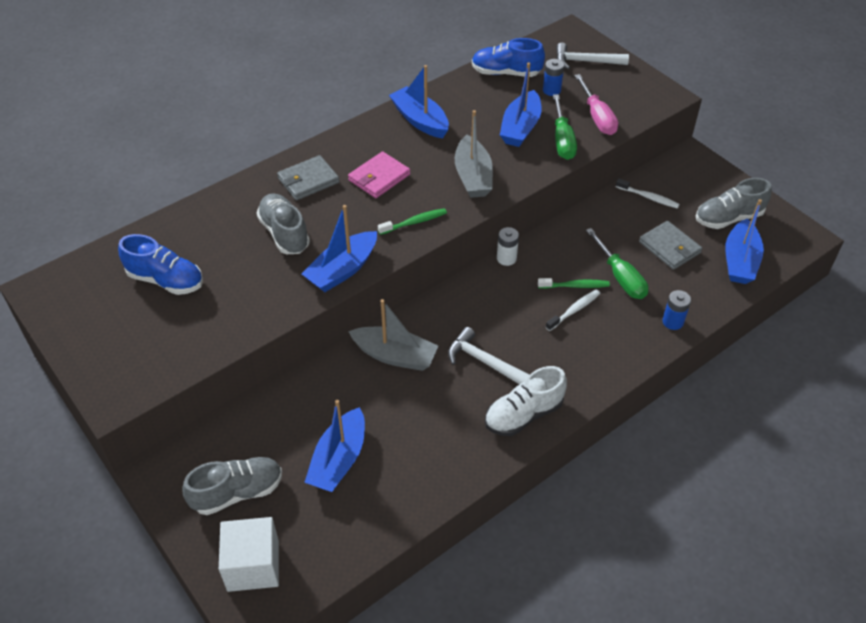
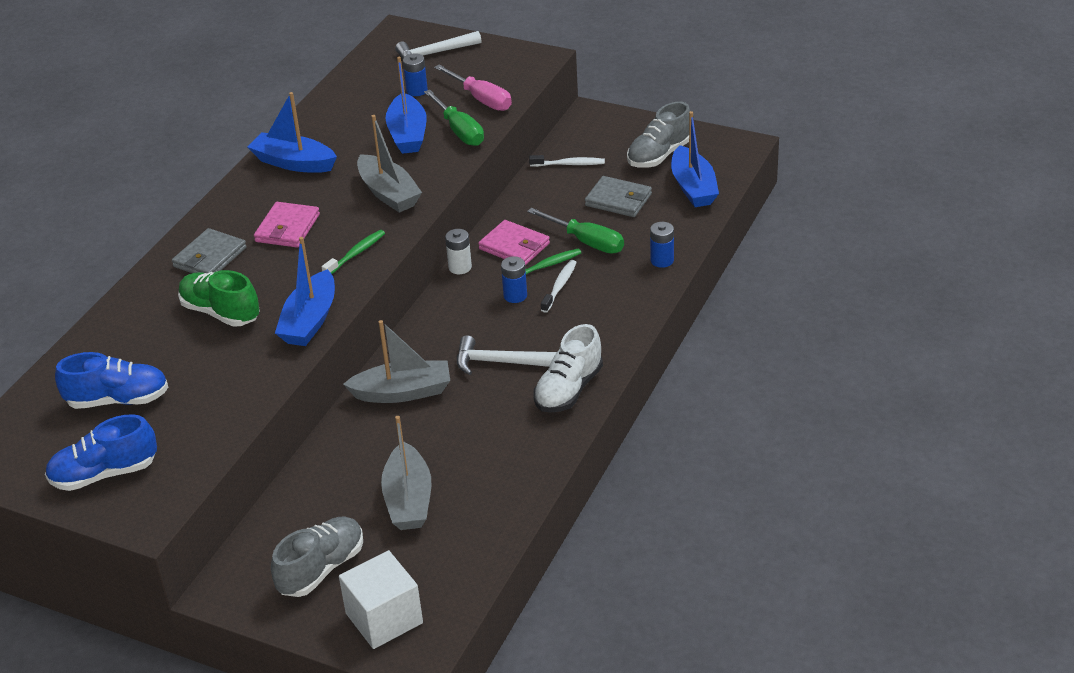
camera: 25 degrees left, 10 degrees down
grey shoe [257,194,310,254] -> green shoe [178,270,260,327]
blue boat [304,400,365,492] -> grey boat [381,416,431,530]
blue shoe [472,38,545,77] -> blue shoe moved to [45,414,157,491]
none -> pink wallet [478,220,550,265]
none -> blue battery [501,256,527,303]

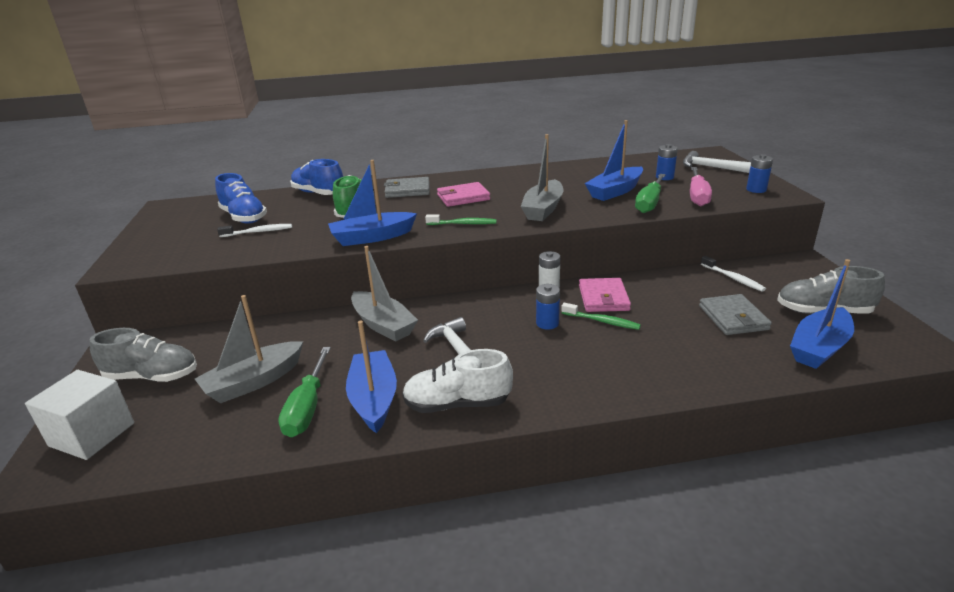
camera: 55 degrees right, 10 degrees down
blue shoe [45,414,157,491] -> blue shoe moved to [290,159,343,195]
blue boat [248,92,337,173] -> blue boat moved to [346,321,397,433]
green screwdriver [527,208,624,254] -> green screwdriver moved to [278,347,331,437]
white toothbrush [541,260,577,313] -> white toothbrush moved to [217,224,292,237]
blue battery [650,222,674,268] -> blue battery moved to [746,154,773,193]

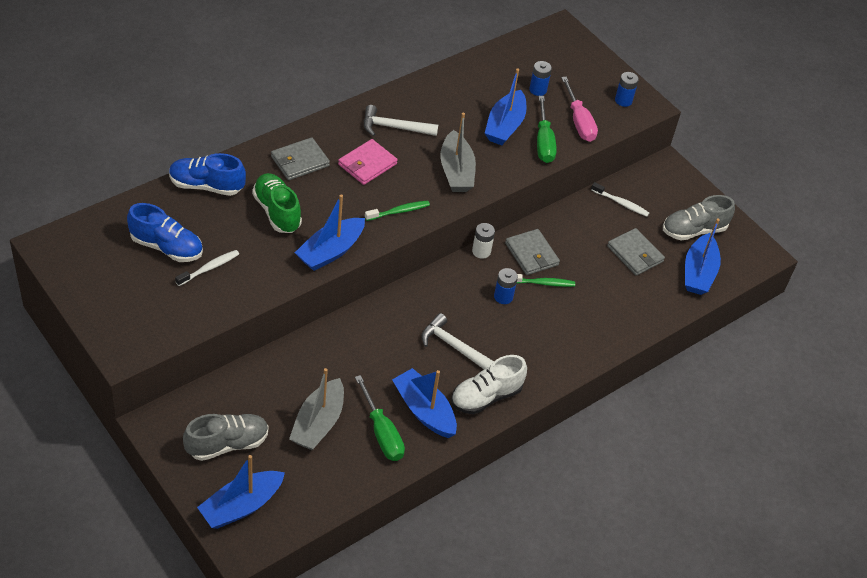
camera: 35 degrees left, 20 degrees up
white cube [25,370,134,460] -> blue boat [197,455,285,529]
grey boat [351,246,418,342] -> none
pink wallet [579,278,631,312] -> grey wallet [505,229,560,275]
white hammer [683,151,751,173] -> white hammer moved to [364,105,438,136]

